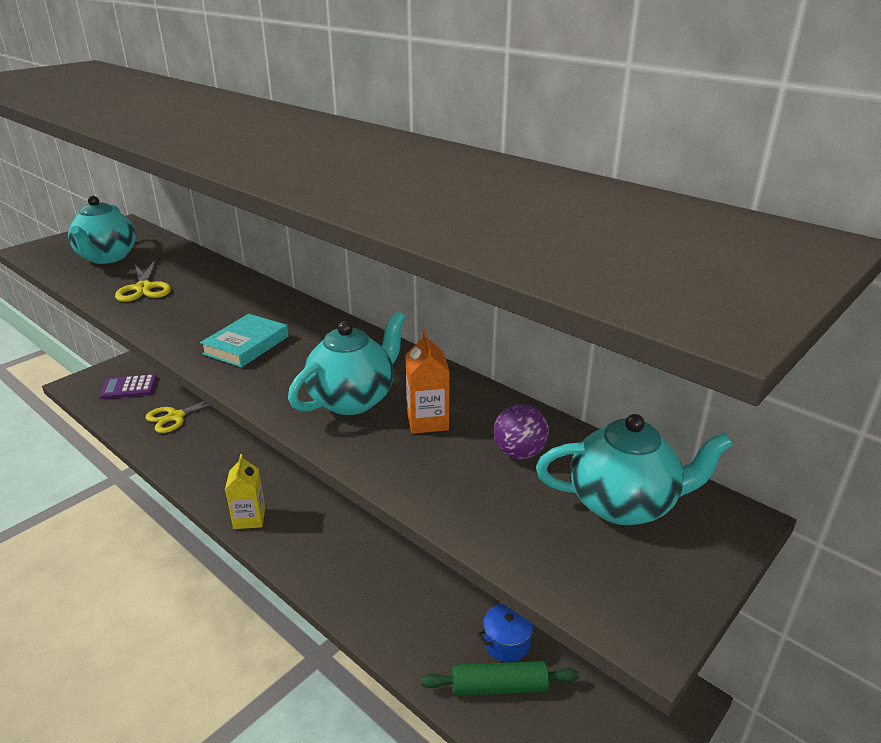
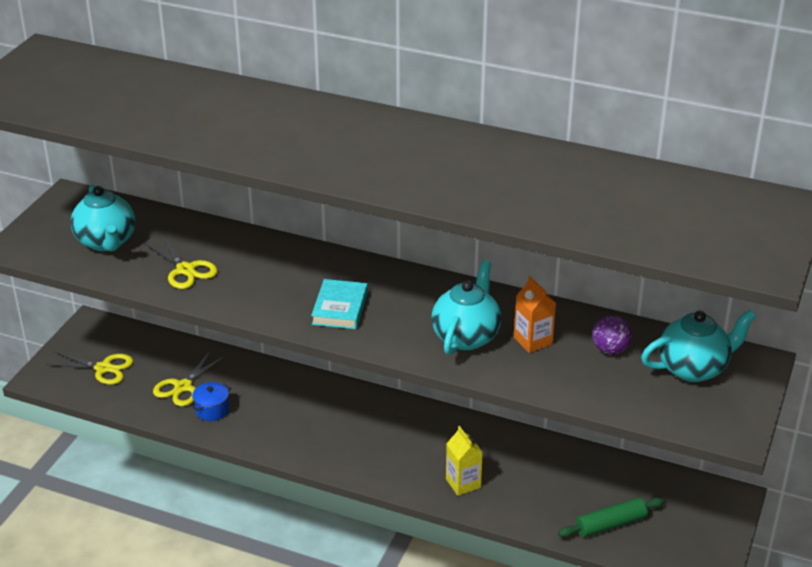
camera: 20 degrees left, 5 degrees up
purple calculator [99,374,157,399] -> yellow scissors [46,351,133,385]
yellow carton [225,454,265,529] -> yellow carton moved to [446,426,483,496]
blue pot [478,604,534,662] -> blue pot moved to [190,382,231,421]

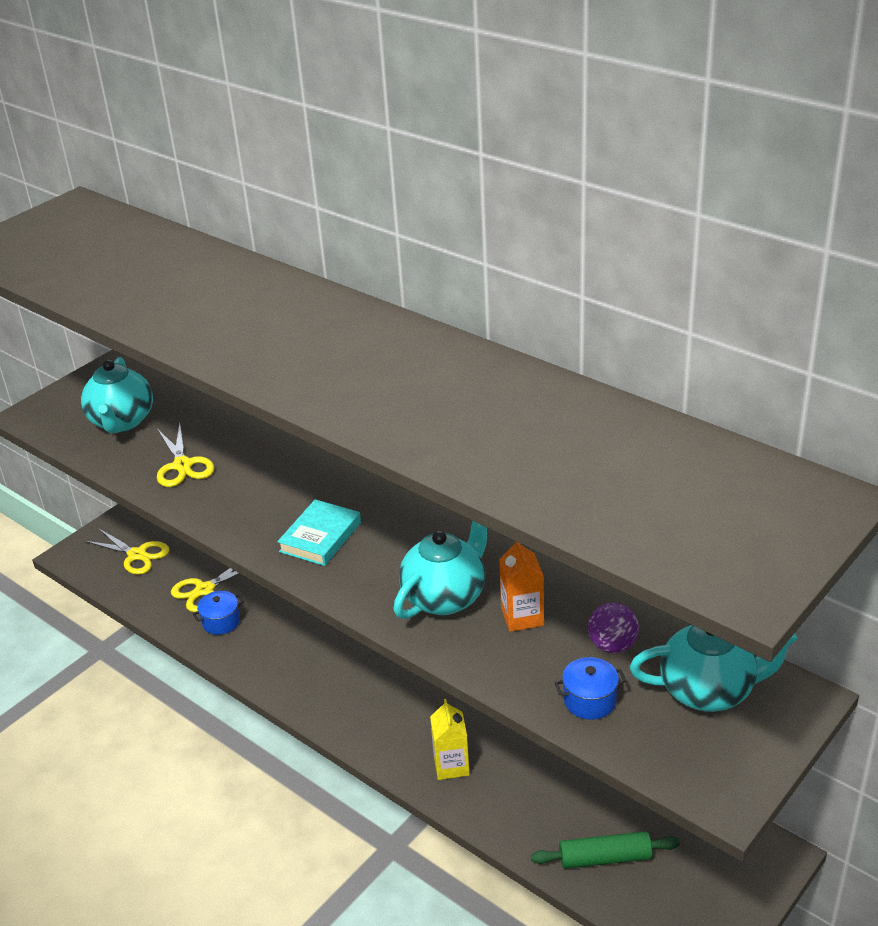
camera: 20 degrees right, 0 degrees up
none -> blue pot [555,657,626,720]

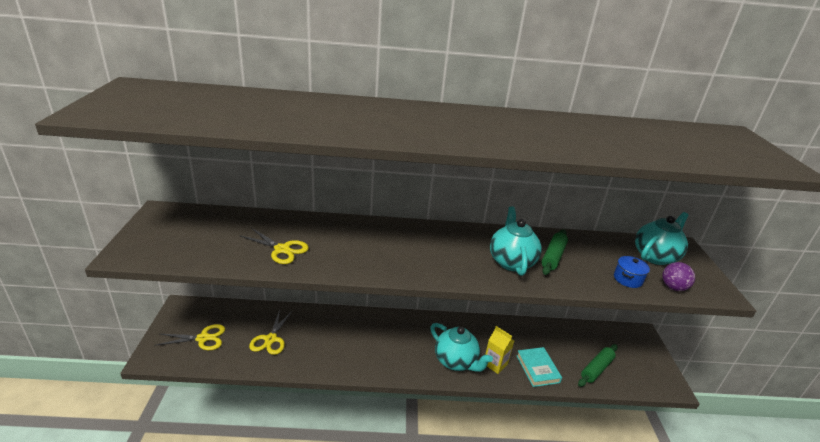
camera: 45 degrees left, 5 degrees down
turquoise teapot [81,357,153,433] -> turquoise teapot moved to [430,323,493,372]
blue pot [193,591,244,635] -> none
turquoise book [277,499,361,566] -> turquoise book moved to [516,347,562,387]
orange carton [499,541,544,632] -> green rolling pin [541,229,568,275]
purple ball [588,602,639,653] -> purple ball moved to [662,262,695,291]

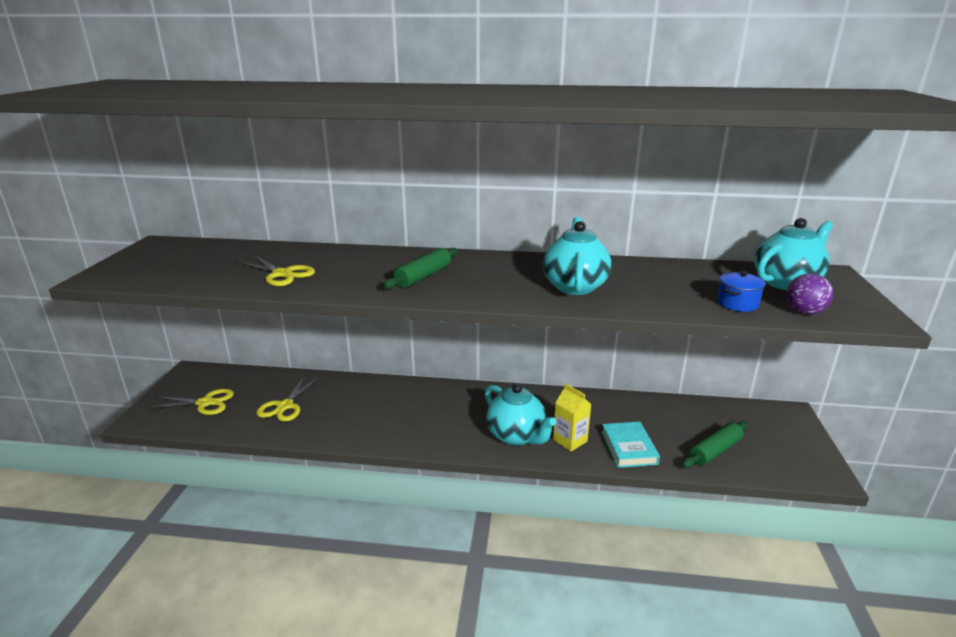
camera: 10 degrees right, 5 degrees down
green rolling pin [541,229,568,275] -> green rolling pin moved to [383,248,458,289]

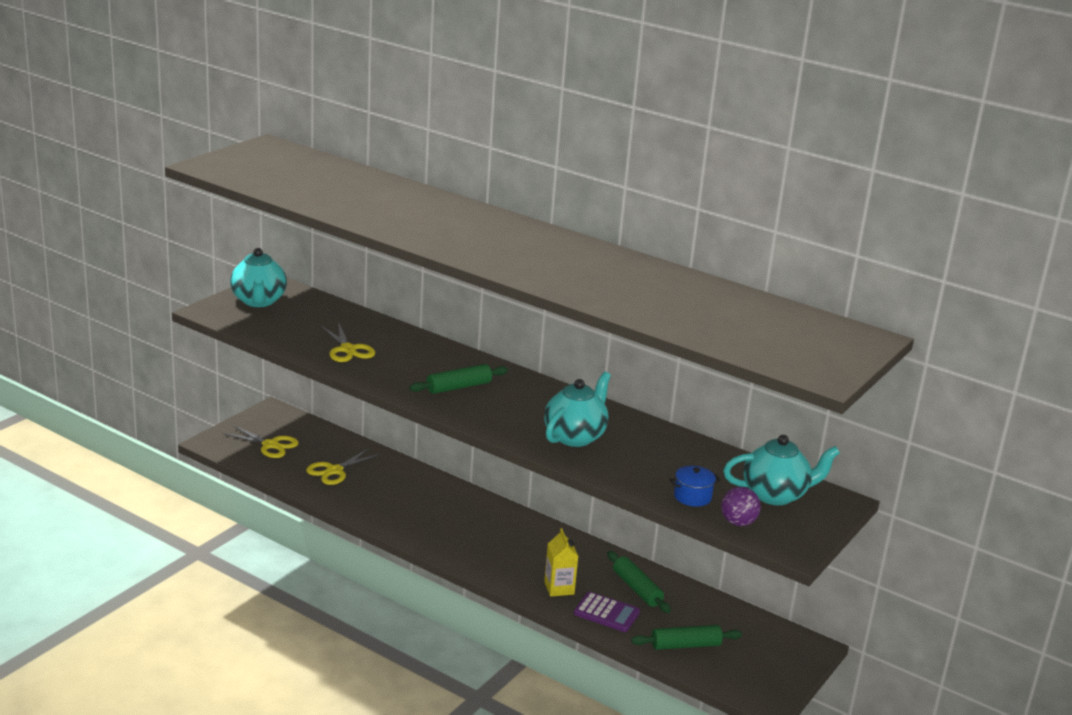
camera: 25 degrees right, 0 degrees up
turquoise teapot [485,383,556,446] -> turquoise teapot moved to [230,248,287,307]
turquoise book [601,422,660,468] -> purple calculator [574,592,640,632]
none -> green rolling pin [607,551,671,613]

